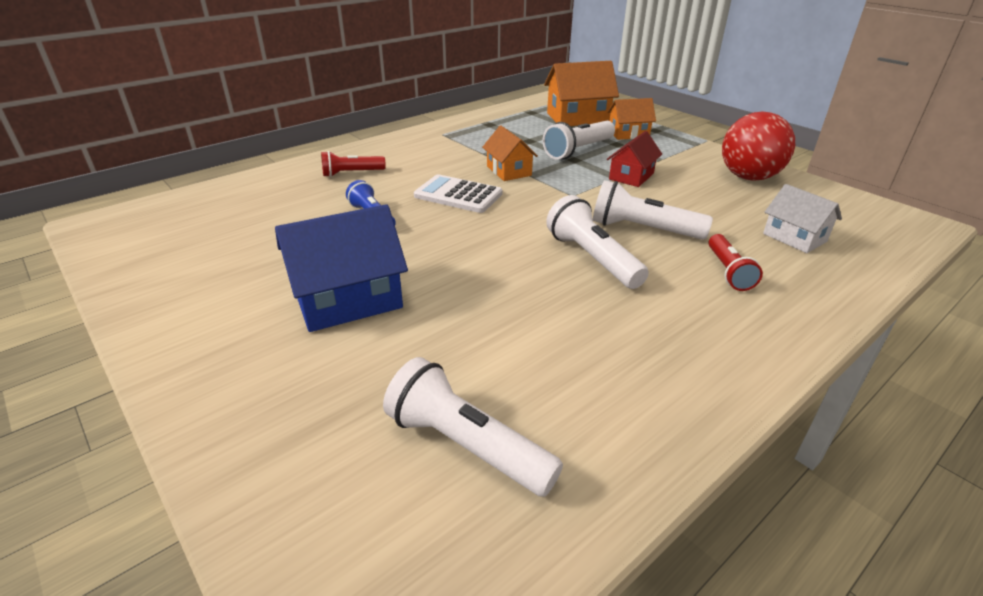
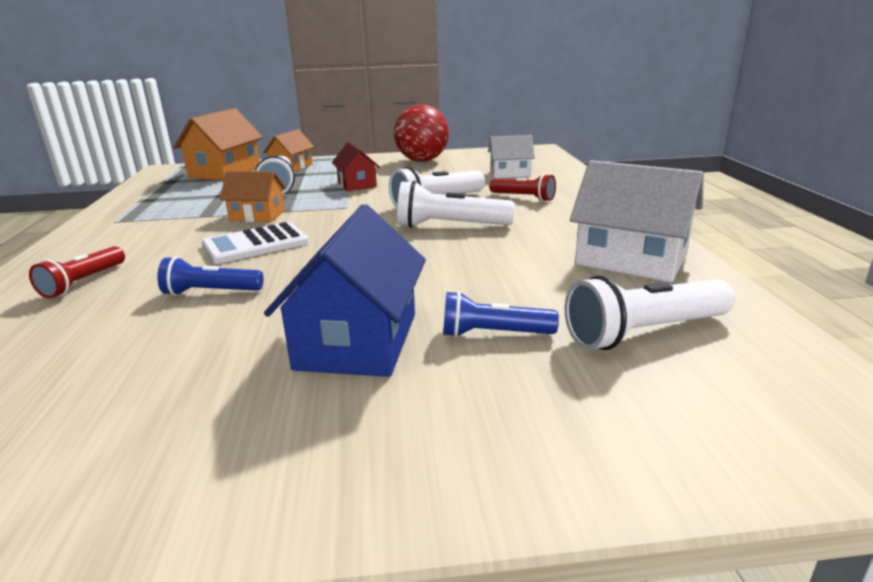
camera: 55 degrees left, 10 degrees down
none -> blue flashlight [443,291,559,337]
none -> white house [570,160,704,282]

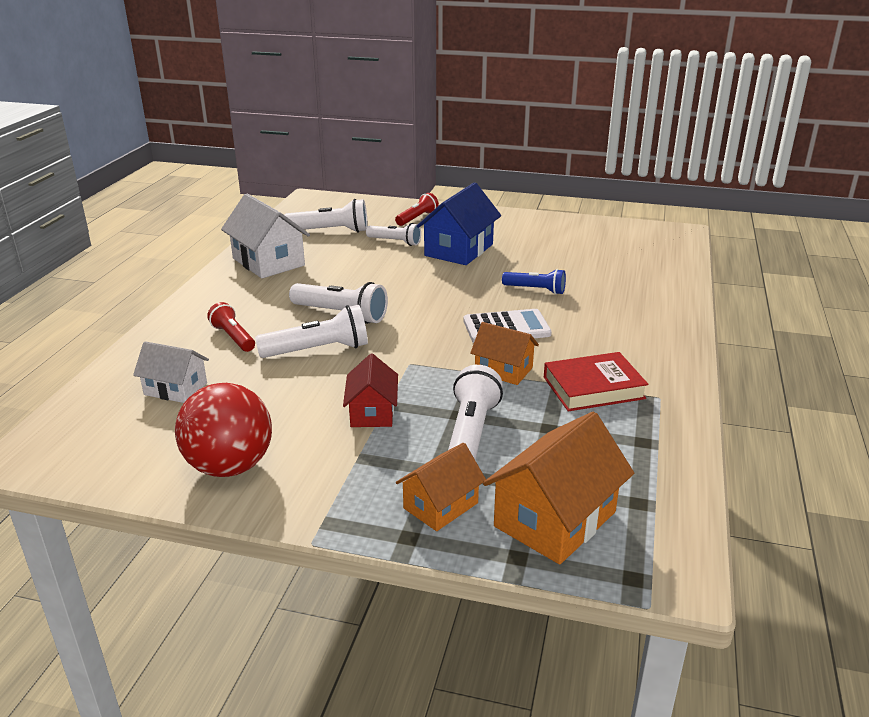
camera: 160 degrees left, 5 degrees up
red flashlight [29,246,125,298] -> red flashlight moved to [395,193,439,226]
blue flashlight [443,291,559,337] -> white flashlight [366,223,421,246]
none -> red book [544,352,648,411]

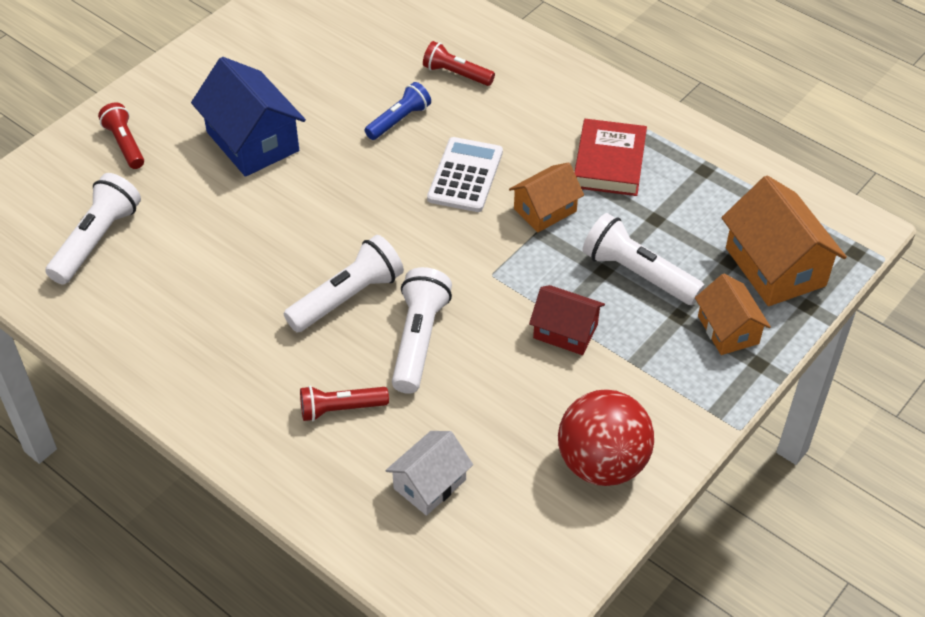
camera: 65 degrees left, 20 degrees up
white house [221,193,310,278] -> none
white flashlight [366,223,421,246] -> none
none -> red flashlight [423,41,495,86]

